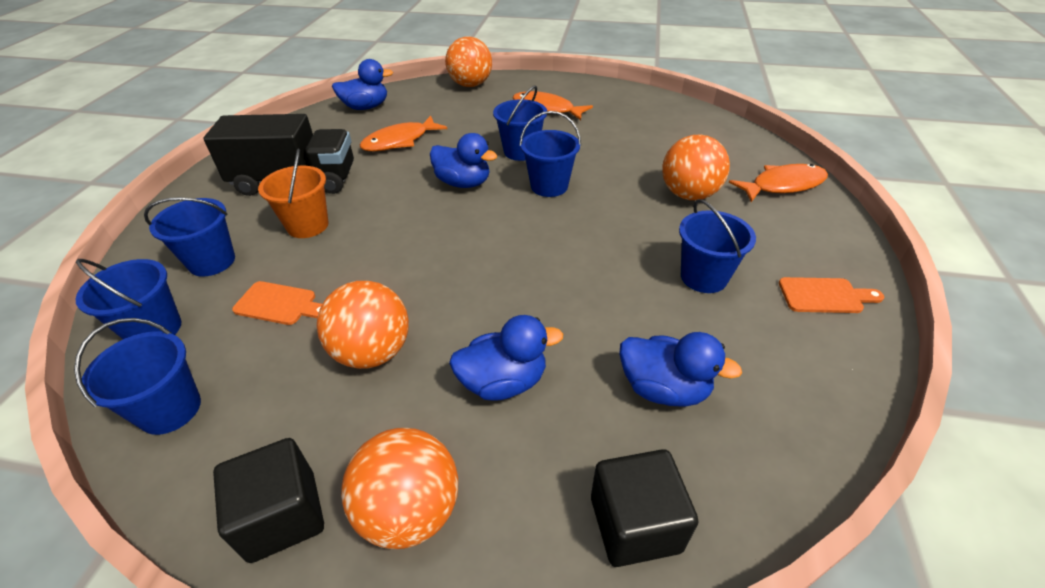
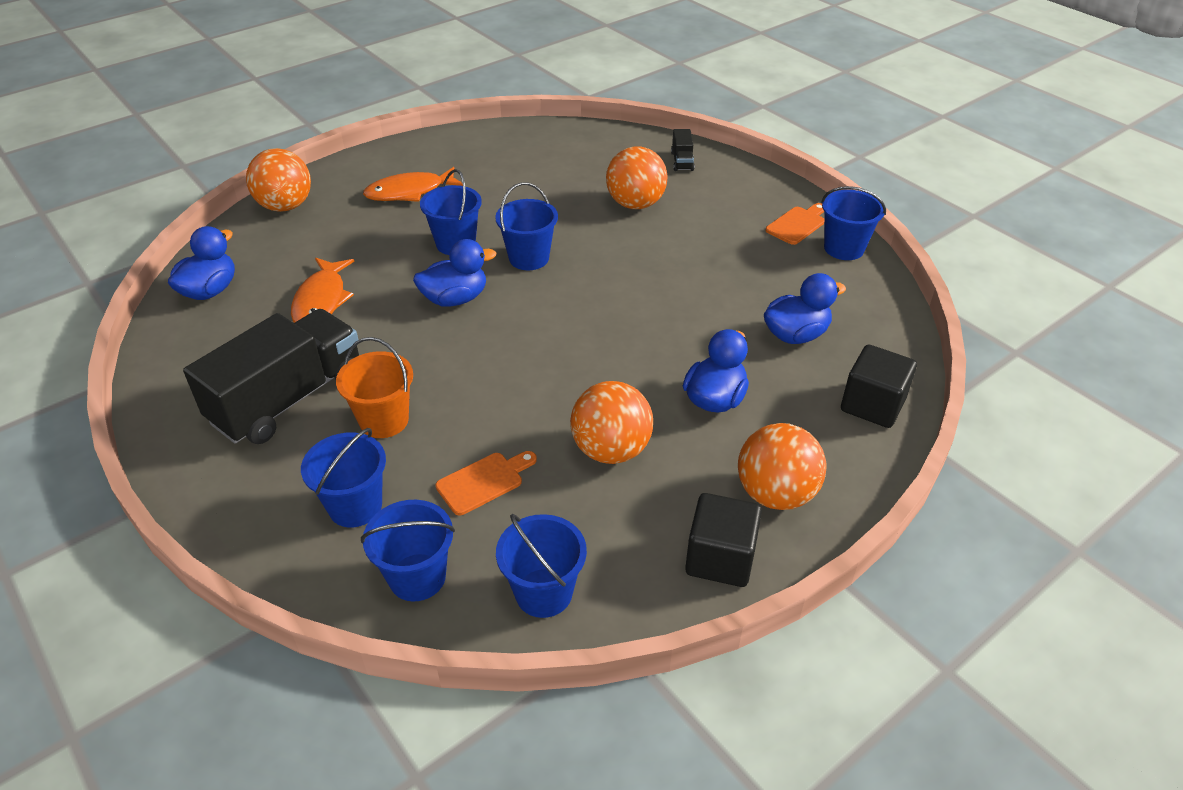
camera: 50 degrees left, 0 degrees up
blue bucket [679,199,756,293] -> blue bucket moved to [821,186,886,260]
orange fish [729,164,828,202] -> black truck [671,129,695,171]

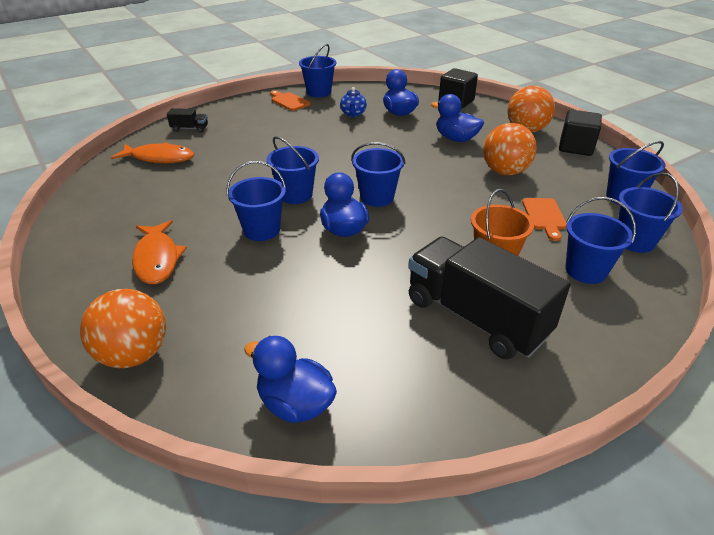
camera: 85 degrees left, 5 degrees down
orange fish [291,258,355,323] -> orange fish moved to [111,142,194,163]
orange cutting board [435,451,537,515] -> orange cutting board turned 150 degrees counterclockwise [522,198,567,241]
orange ball [606,146,668,209] -> none
none -> blue teapot [340,87,367,117]
none -> blue bucket [351,142,406,207]

